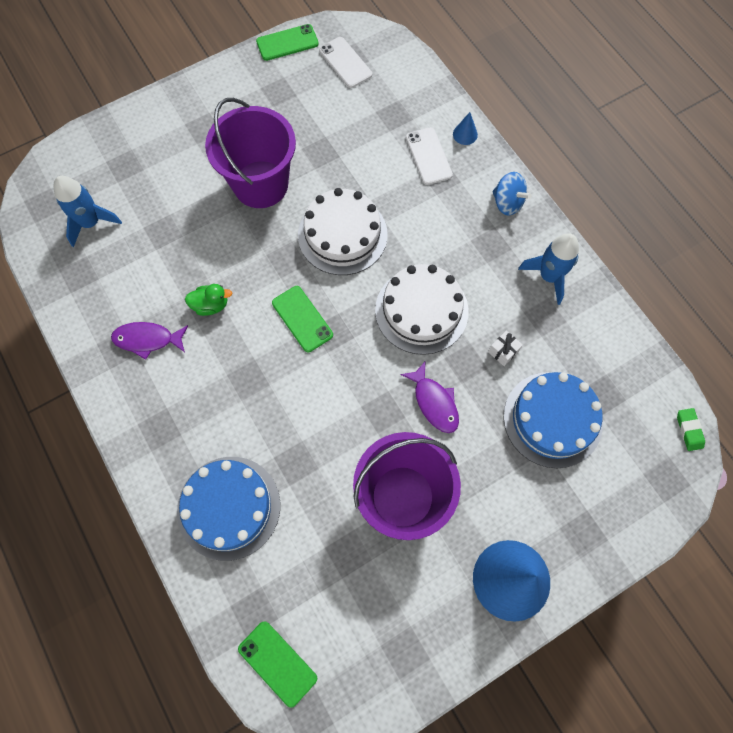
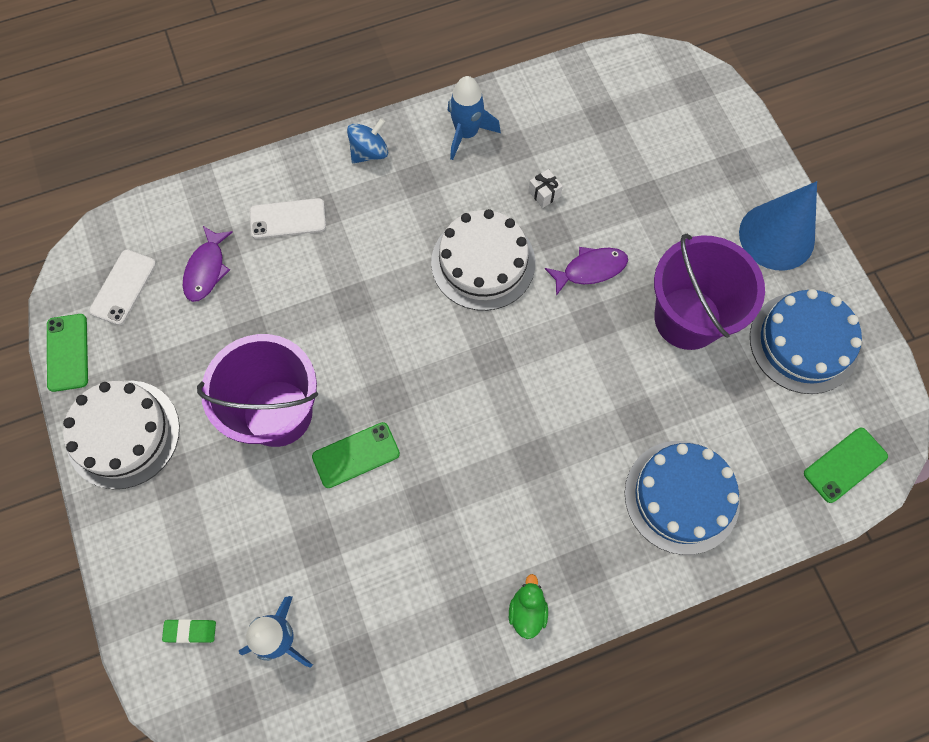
camera: 80 degrees left, 0 degrees up
purple fish [111,322,188,360] -> purple fish moved to [183,226,233,302]
green duck [185,284,232,316] -> green duck moved to [509,574,548,639]
green phone [272,286,333,352] -> green phone moved to [312,422,400,488]
white cake [298,188,388,275] -> white cake moved to [63,381,180,489]
white phone [319,37,372,88] -> white phone turned 45 degrees counterclockwise [89,250,156,325]
blue cone [453,112,478,145] -> none
blue cake [504,372,603,468] -> blue cake moved to [750,289,862,394]
green eraser [677,408,705,451] -> green eraser moved to [162,619,216,643]

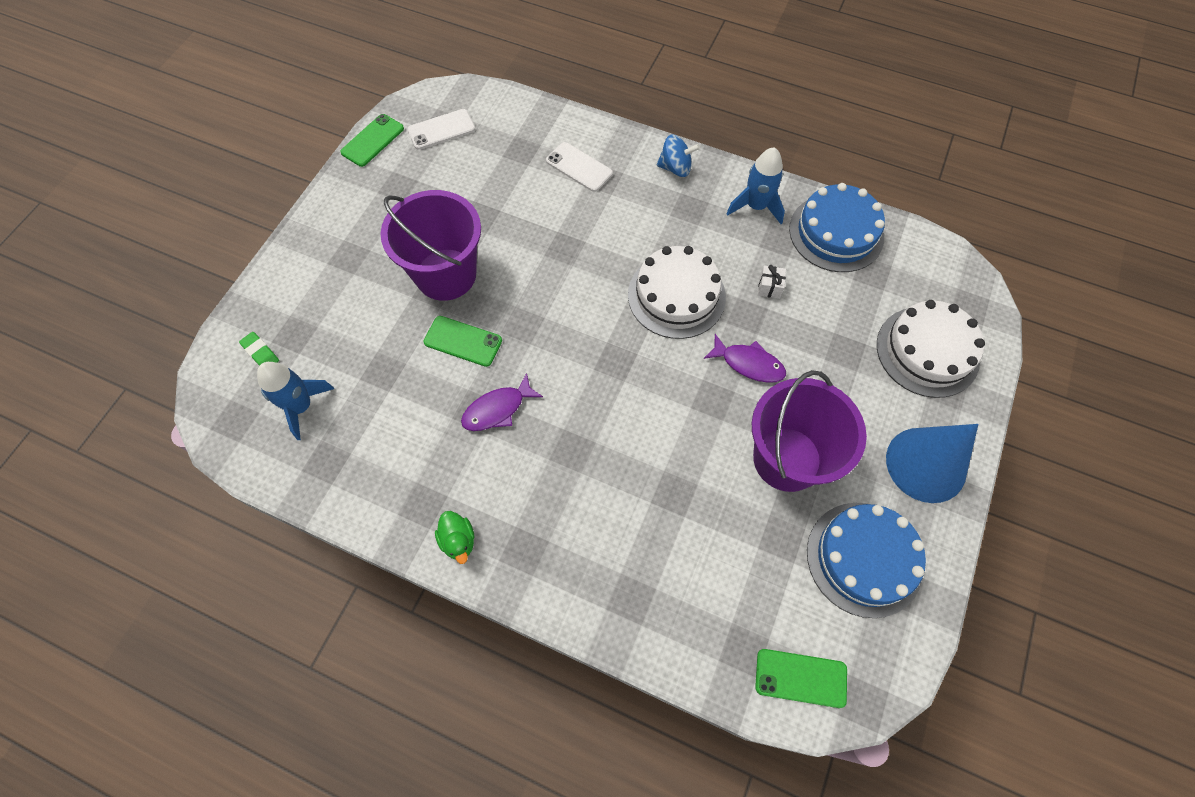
camera: 45 degrees right, 5 degrees down
white cake [63,381,180,489] -> white cake moved to [877,300,985,398]
purple fish [183,226,233,302] -> purple fish moved to [461,373,543,431]
green duck [509,574,548,639] -> green duck turned 105 degrees clockwise [435,511,474,564]
blue cake [625,441,740,555] -> blue cake moved to [789,183,885,272]

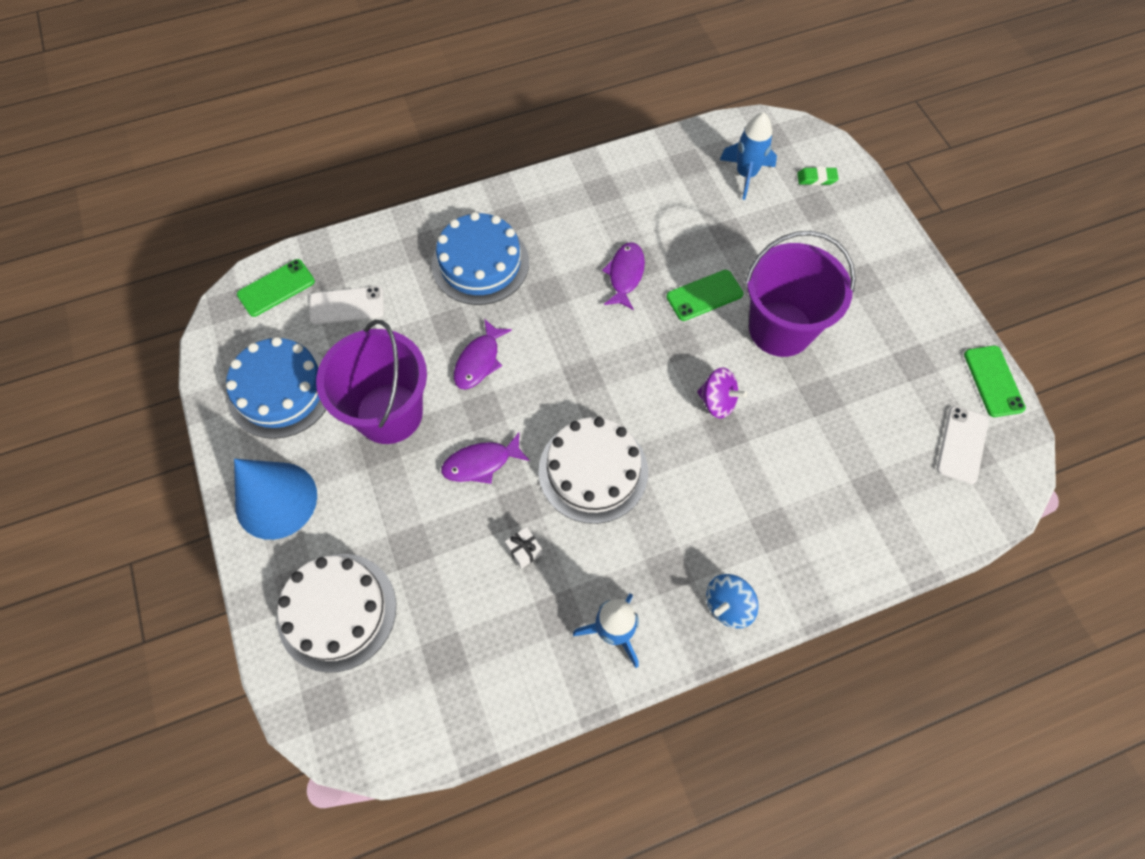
camera: 135 degrees right, 0 degrees up
green duck [435,511,474,564] -> none
white phone [546,142,613,192] -> white phone moved to [310,286,384,325]
blue cake [789,183,885,272] -> blue cake moved to [432,212,529,305]
none -> purple fish [454,319,512,390]
none -> purple spinning top [697,367,747,419]

